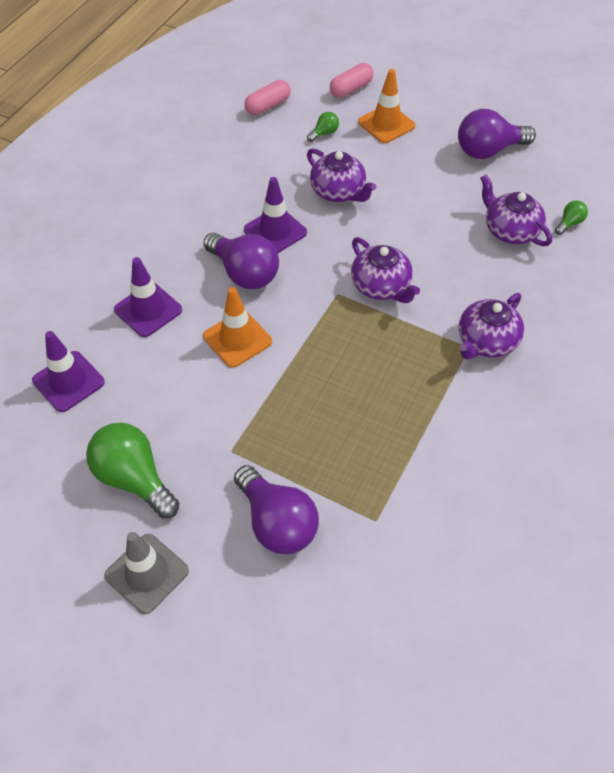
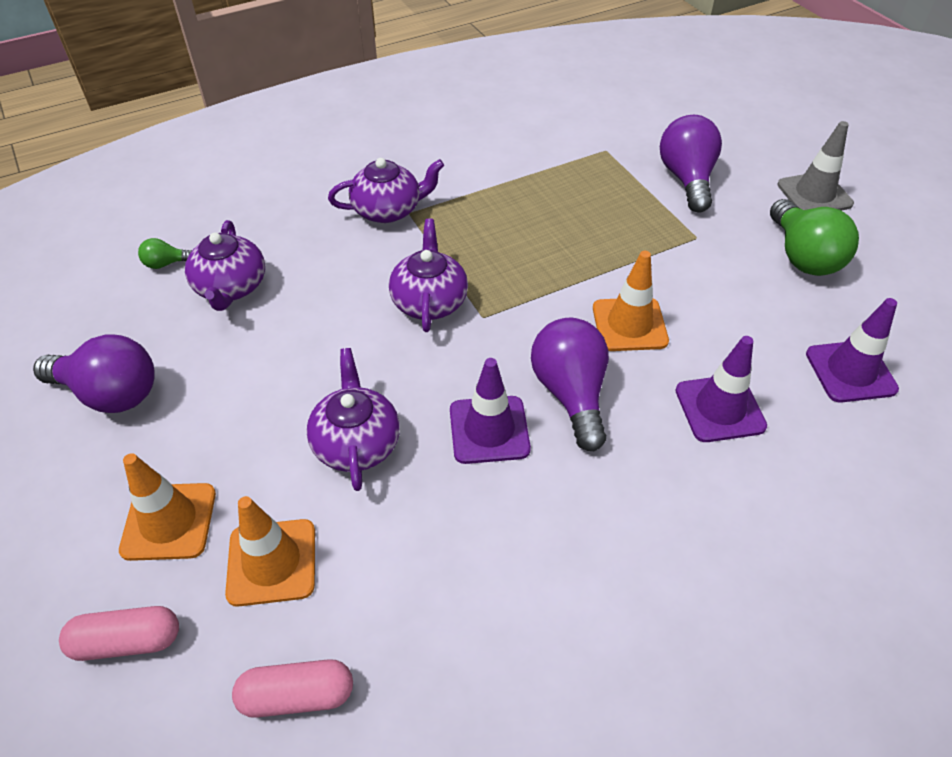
camera: 145 degrees left, 5 degrees down
green light bulb [307,112,339,142] -> orange traffic cone [225,496,315,607]

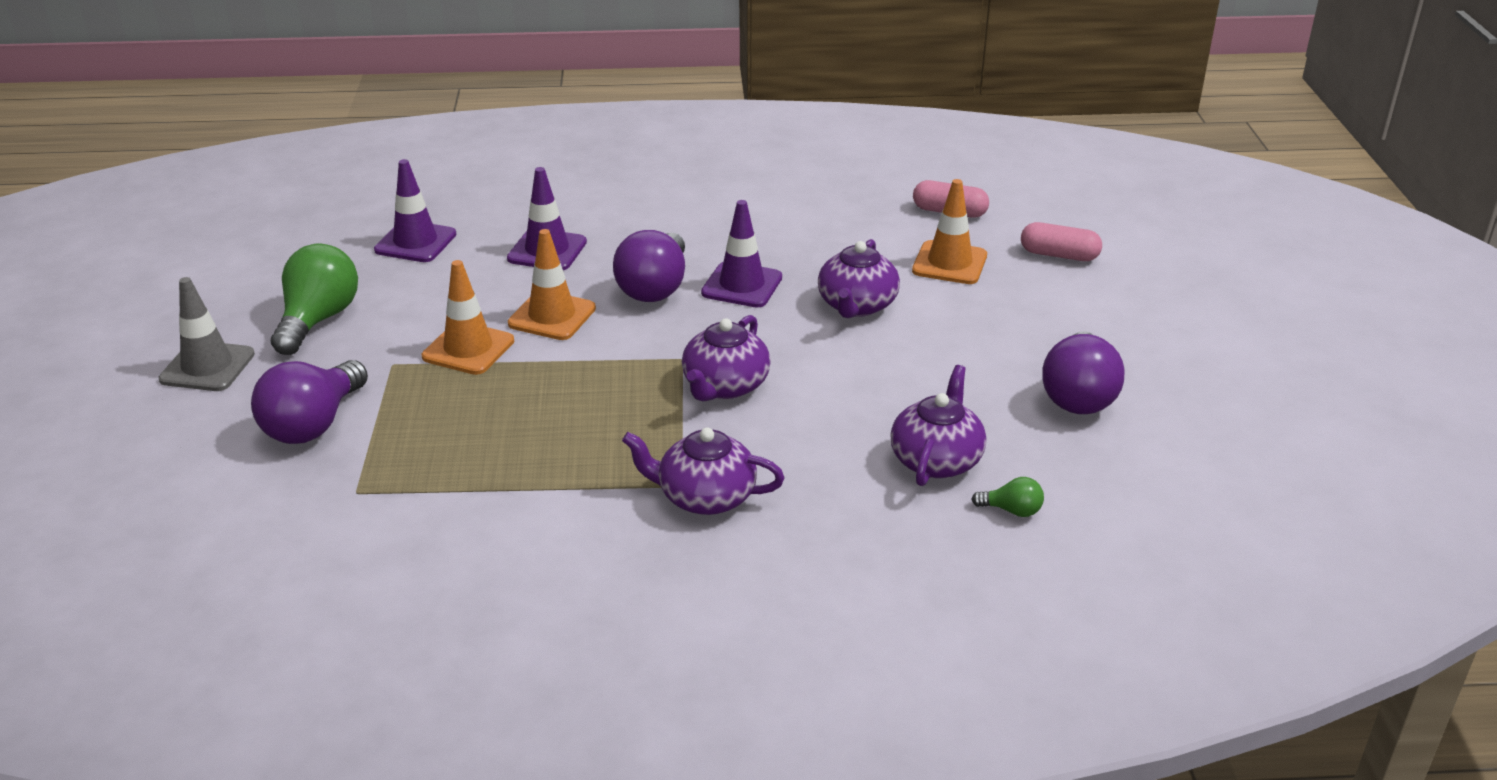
camera: 155 degrees left, 15 degrees down
purple light bulb [33,334,155,413] -> purple light bulb turned 120 degrees counterclockwise [1042,331,1125,414]
orange traffic cone [119,453,216,561] -> orange traffic cone moved to [422,260,514,375]

